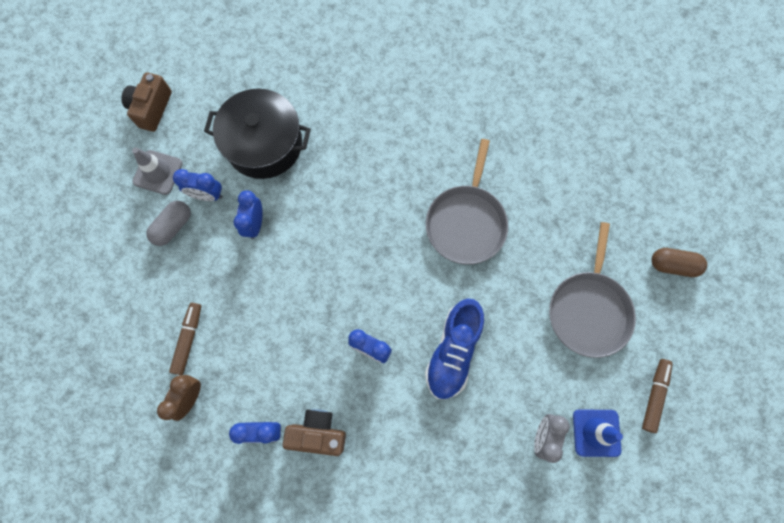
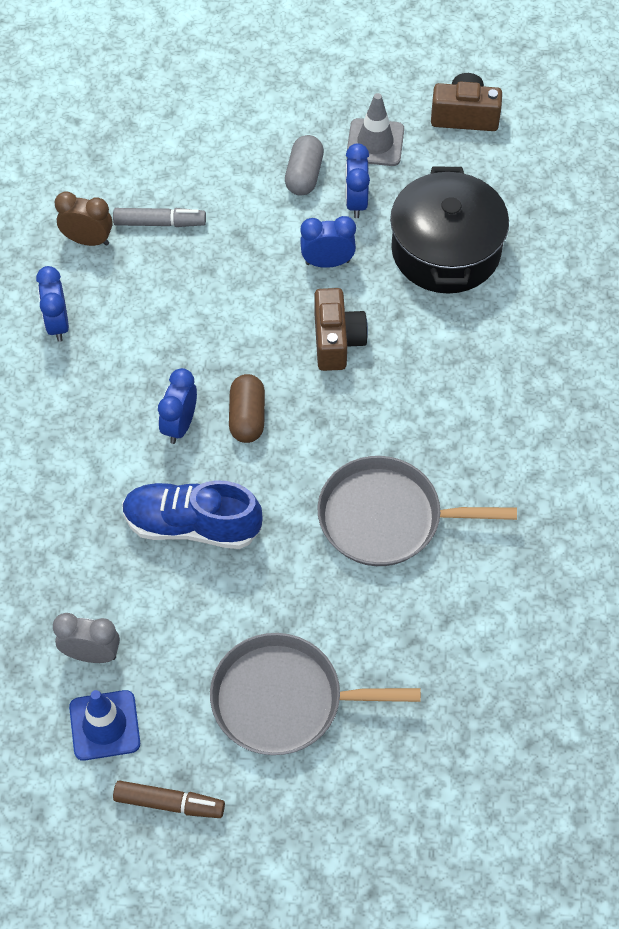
camera: 80 degrees right, 15 degrees down
grey capsule [146,201,191,246] -> grey capsule turned 75 degrees clockwise [285,135,324,196]
brown marker [169,303,201,375] -> grey marker [113,208,206,227]
brown camera [282,409,346,456] -> brown camera moved to [314,288,368,371]
brown capsule [651,248,707,277] -> brown capsule moved to [229,374,265,443]

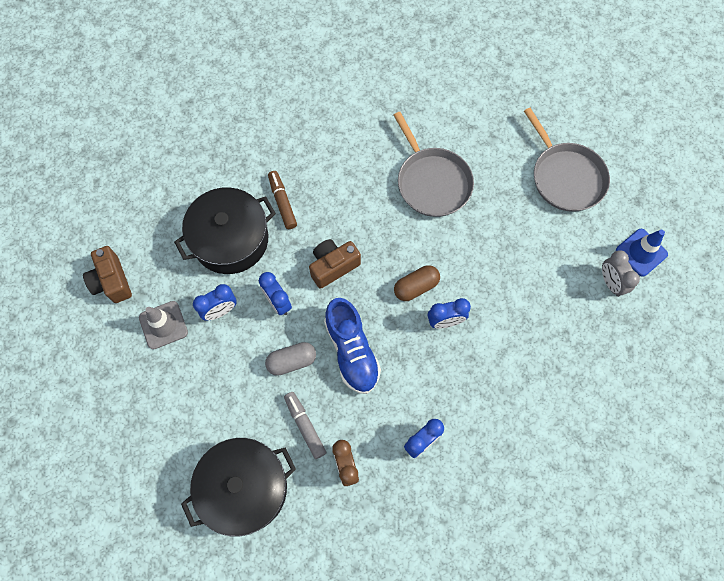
camera: 120 degrees left, 10 degrees up
brown marker [113,781,225,818] -> brown marker moved to [268,171,297,229]
blue shoe [122,480,263,549] -> blue shoe moved to [324,298,381,394]
grey capsule [285,135,324,196] -> grey capsule moved to [265,342,316,376]
none -> black pot [181,438,296,537]

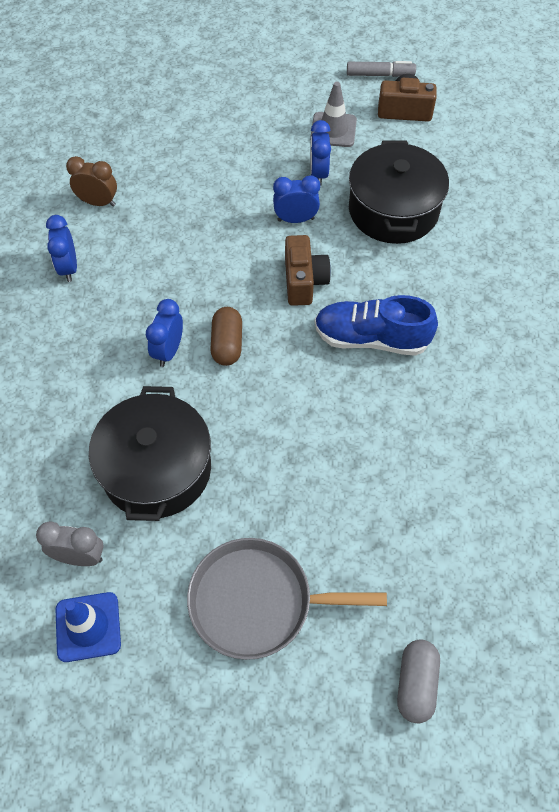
camera: 120 degrees right, 10 degrees down
black pot [181,438,296,537] -> black pot moved to [89,386,211,521]
grey capsule [265,342,316,376] -> grey capsule moved to [397,639,440,723]
brown marker [268,171,297,229] -> none
grey marker [284,392,326,459] -> grey marker moved to [347,61,416,77]
blue shoe [324,298,381,394] -> blue shoe moved to [315,295,438,356]
grey pan [393,112,474,217] -> none

